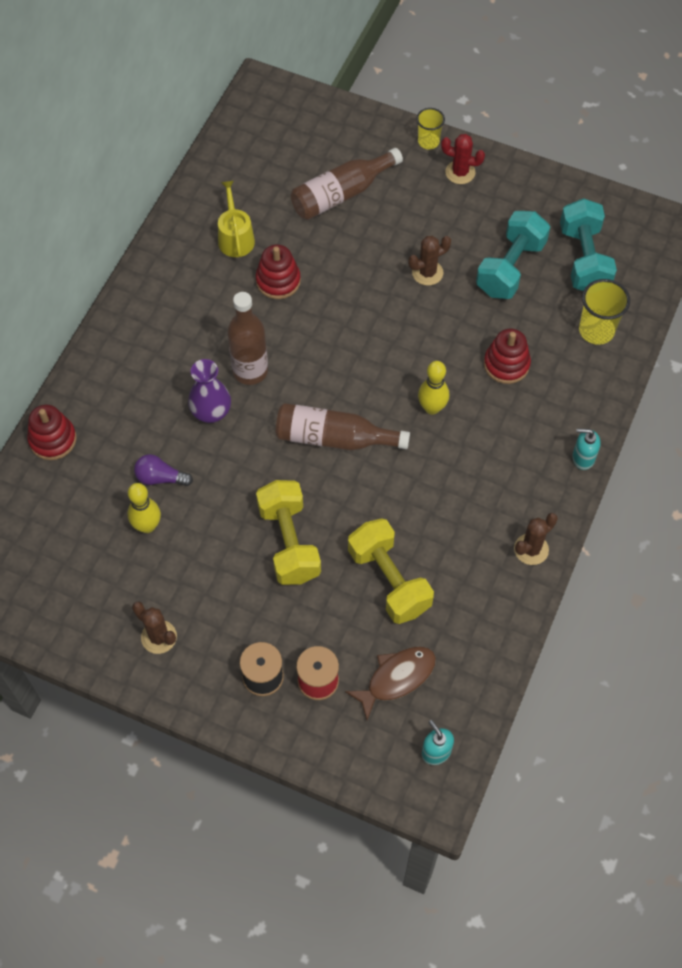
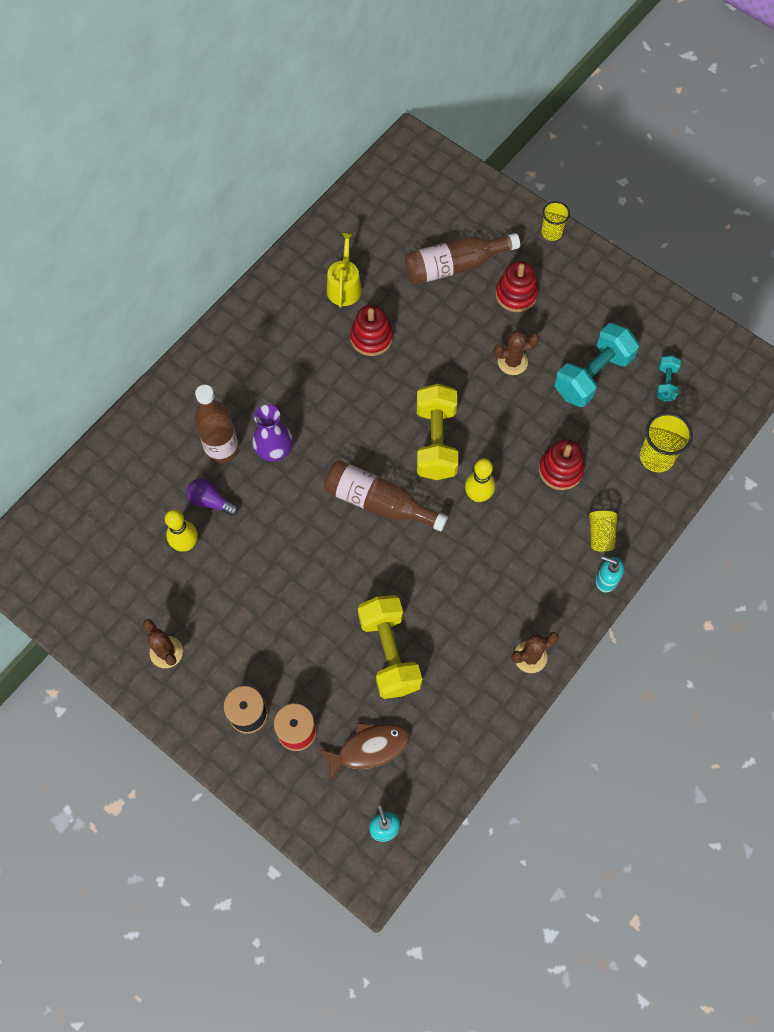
camera: 15 degrees right, 5 degrees up
red stacking toy [27,405,76,460] -> red stacking toy moved to [496,261,538,312]
brown bottle [227,292,268,385] -> brown bottle moved to [194,385,239,464]
yellow dumbbell [256,480,321,585] -> yellow dumbbell moved to [417,384,458,480]
red cactus [441,134,485,184] -> none
turquoise dumbbell [560,198,617,291] -> turquoise dumbbell [656,355,681,401], size x0.50
none -> yellow cup [588,509,619,552]

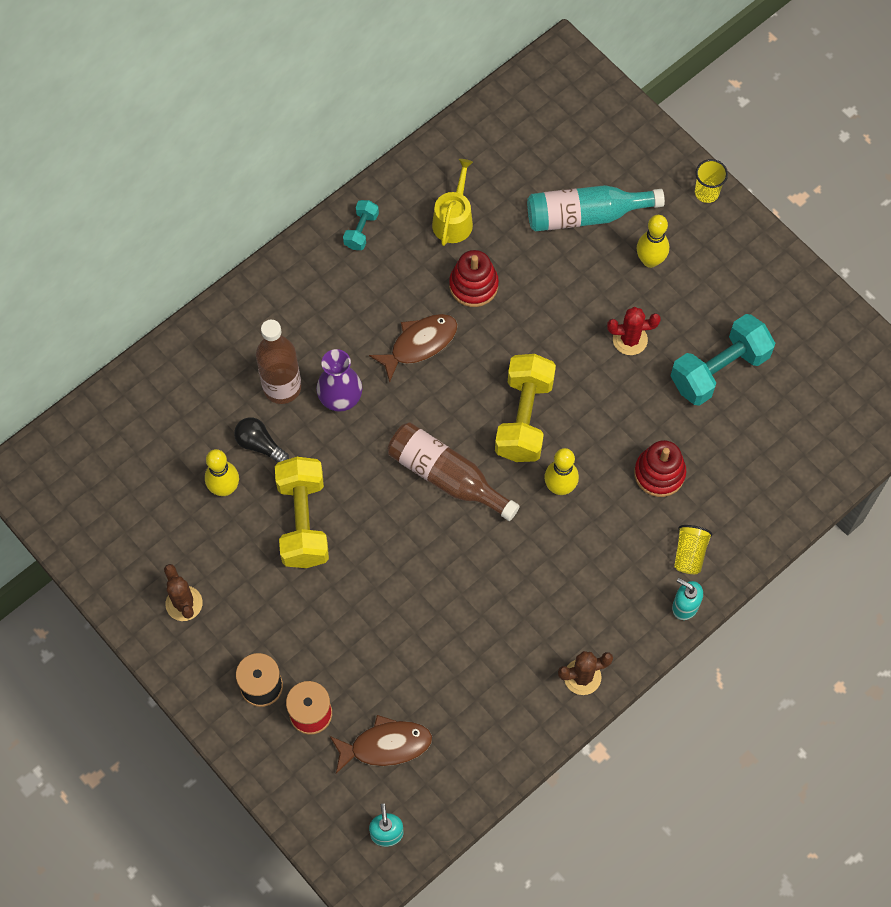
camera: 10 degrees right, 0 degrees up
purple light bulb [186,478,238,516] -> black light bulb [234,417,289,462]
yellow dumbbell [358,595,422,699] -> yellow dumbbell moved to [275,457,329,568]
brown bottle [405,233,520,285] -> turquoise bottle [527,185,665,232]
brown cactus [494,330,539,375] -> red cactus [607,307,661,355]
red stacking toy [496,261,538,312] -> yellow bowling pin [637,215,669,268]
yellow cup [640,412,693,472] -> none
turquoise dumbbell [656,355,681,401] -> turquoise dumbbell moved to [343,200,379,250]
none -> brown fish [369,314,458,383]

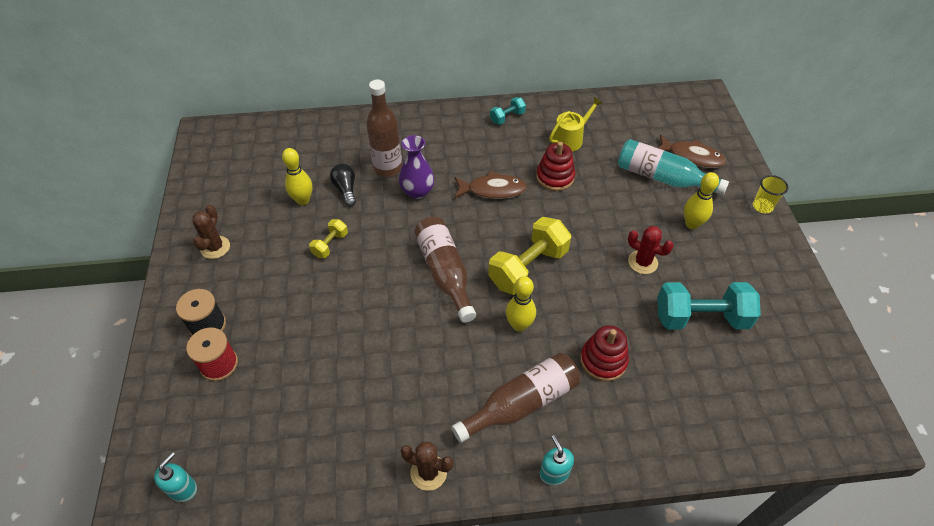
camera: 35 degrees right, 15 degrees down
yellow dumbbell [275,457,329,568] -> yellow dumbbell [309,219,348,258], size x0.50
brown fish [330,715,432,774] -> brown fish moved to [658,135,726,168]
yellow cup [674,525,713,574] -> none
none -> brown bottle [452,353,580,443]

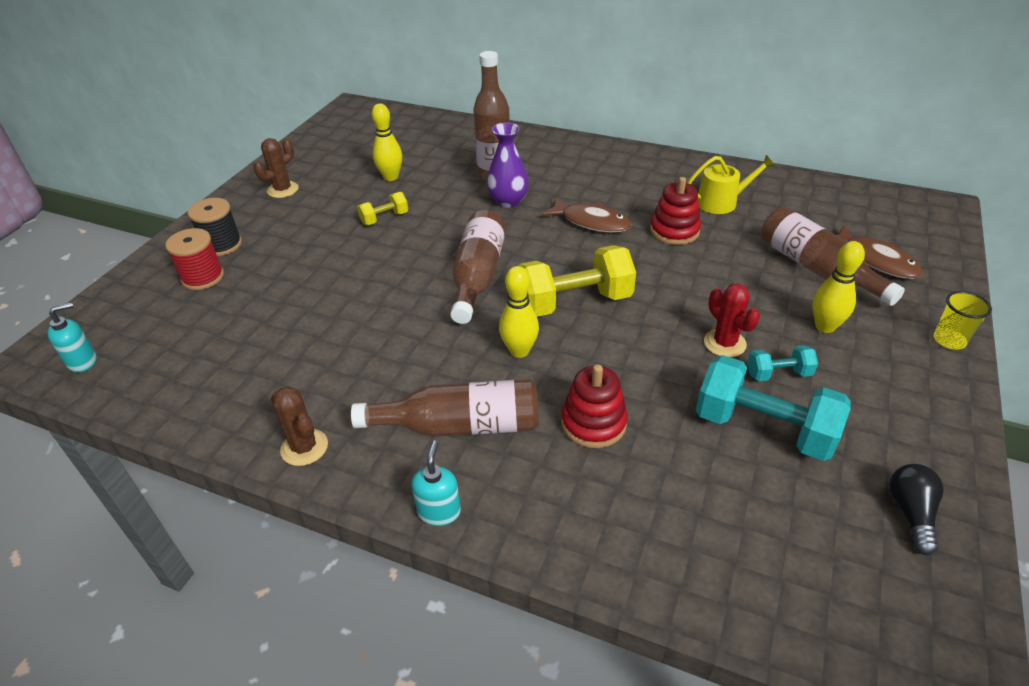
camera: 30 degrees right, 10 degrees down
black light bulb [330,164,356,207] -> black light bulb moved to [889,464,944,556]
turquoise dumbbell [490,97,526,125] -> turquoise dumbbell moved to [747,345,818,381]
turquoise bottle [618,139,729,195] -> brown bottle [761,207,905,306]

